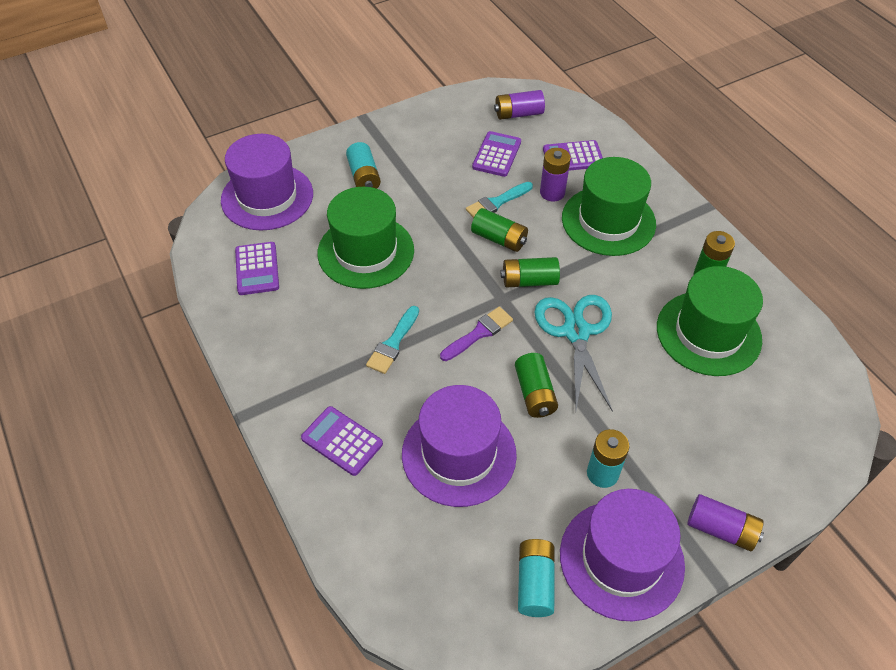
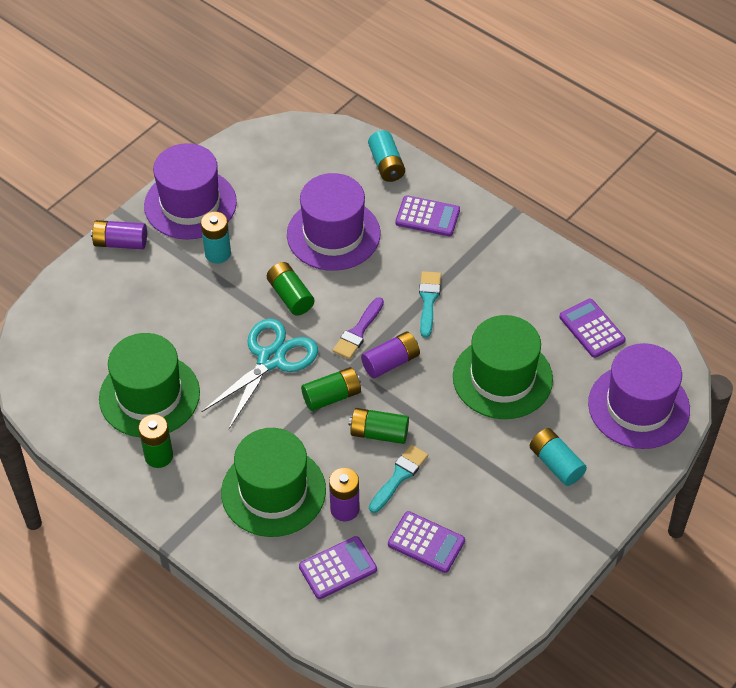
camera: 160 degrees right, 0 degrees up
purple calculator [472,131,521,177] -> purple calculator turned 60 degrees counterclockwise [388,511,465,573]
purple battery [494,90,545,120] -> purple battery moved to [361,331,420,378]
turquoise battery [518,539,555,617] -> turquoise battery moved to [368,130,405,182]
turquoise scissors [534,295,613,412] -> turquoise scissors turned 120 degrees counterclockwise [201,319,318,429]

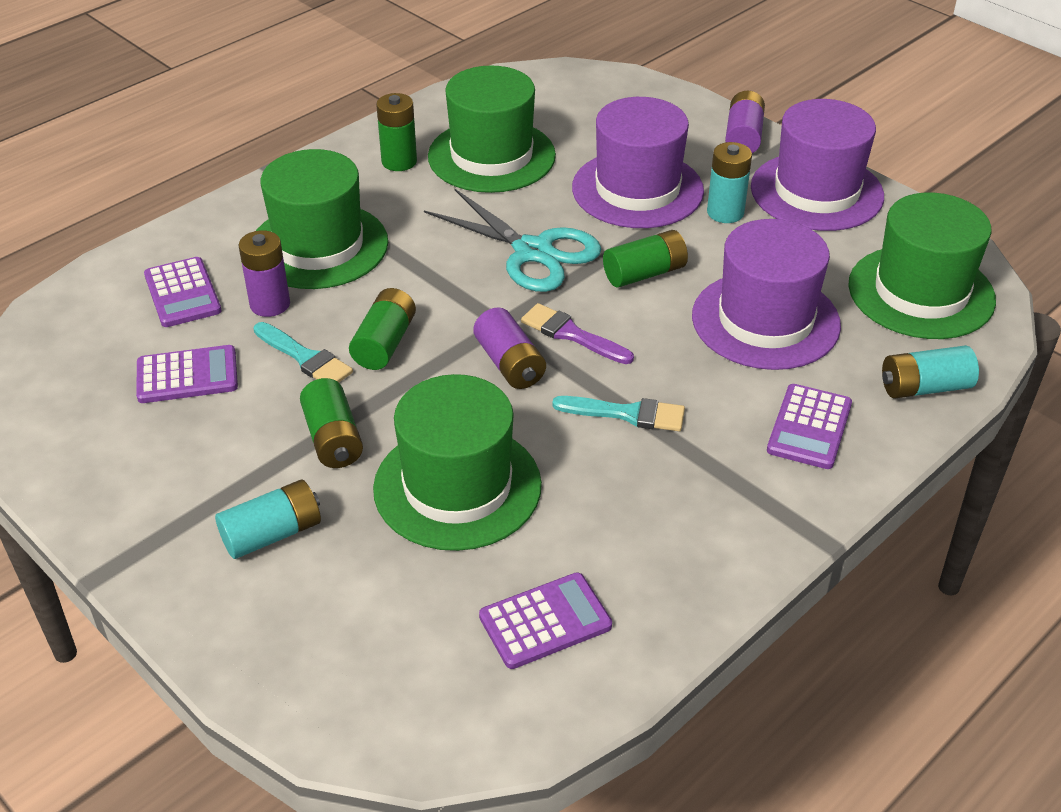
camera: 95 degrees right, 10 degrees down
green battery [301,367,361,411] -> green battery moved to [300,378,363,468]
purple calculator [388,511,465,573] -> purple calculator turned 135 degrees counterclockwise [136,345,238,403]
purple hat [588,343,690,449] -> purple hat moved to [572,97,704,228]
none -> green hat [848,193,996,339]

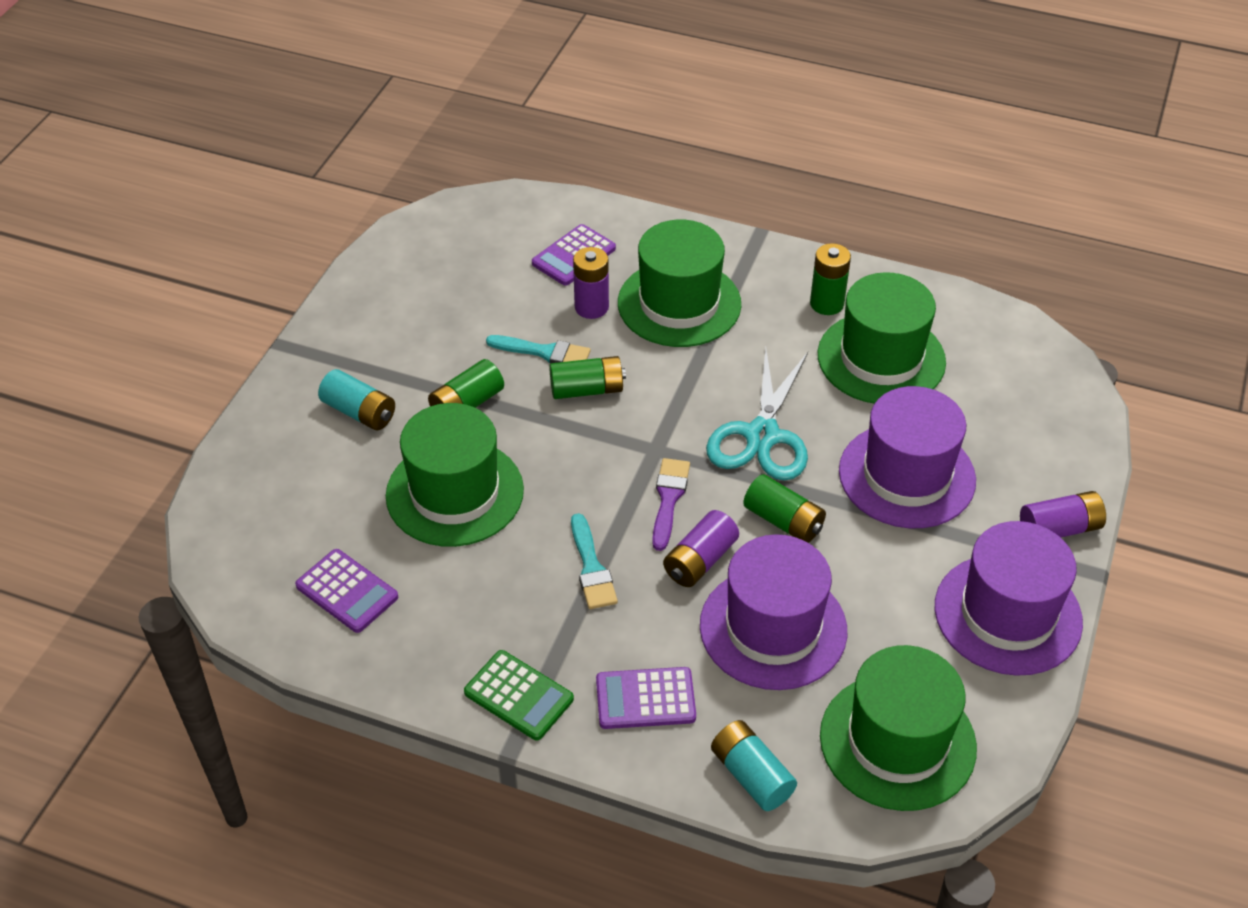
camera: 65 degrees right, 5 degrees up
purple calculator [136,345,238,403] -> none
turquoise brush [253,322,353,383] -> turquoise brush turned 90 degrees counterclockwise [486,335,590,363]
purple battery [473,307,546,389] -> purple battery moved to [663,510,739,587]
turquoise battery [707,142,752,223] -> none
none -> green calculator [464,650,574,740]

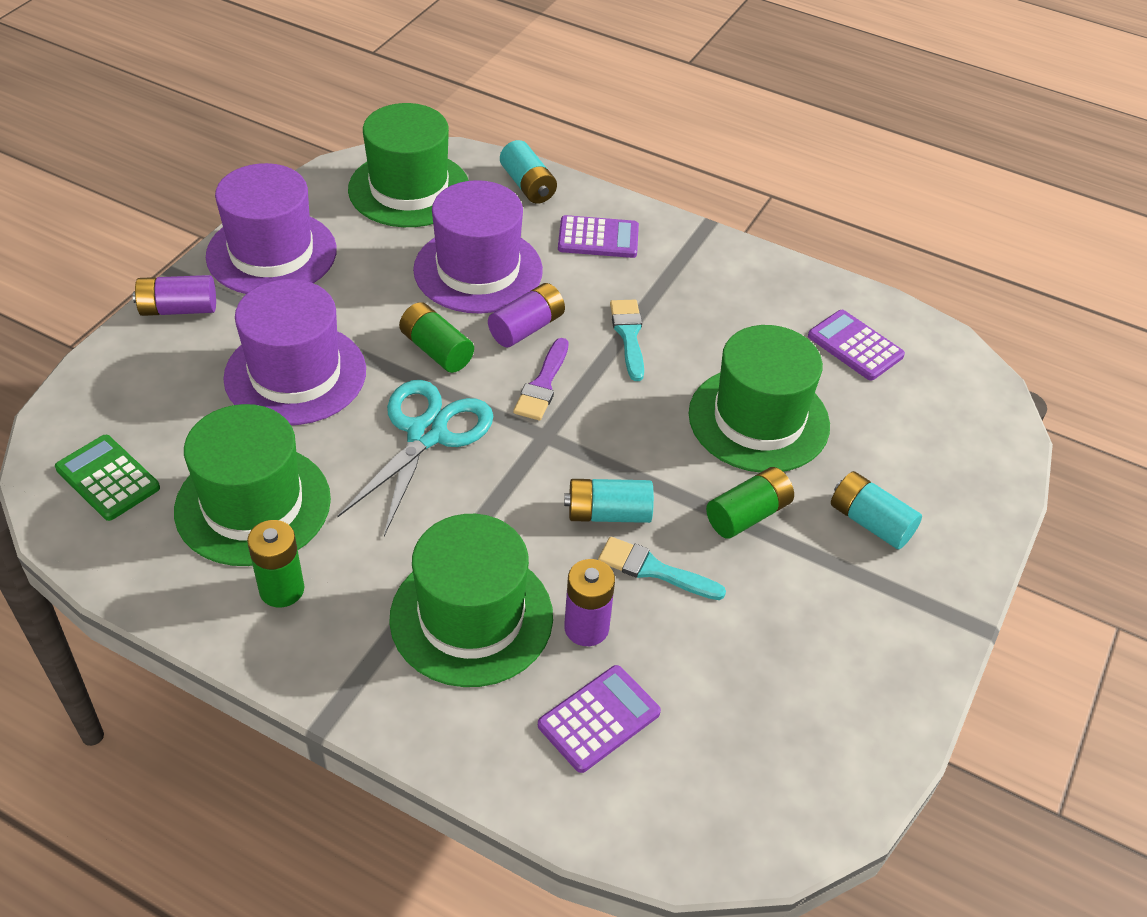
camera: 175 degrees left, 0 degrees up
green calculator [464,650,574,740] -> green calculator moved to [55,435,160,521]
green battery [549,356,626,399] -> turquoise battery [564,479,654,523]

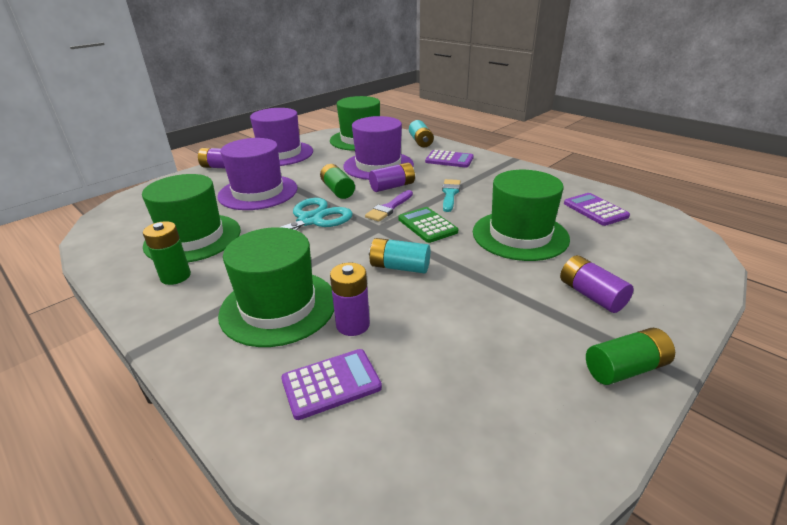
camera: 20 degrees right, 15 degrees down
green calculator [55,435,160,521] -> green calculator moved to [398,207,458,243]
turquoise brush [598,537,726,600] -> none
green battery [706,467,794,539] -> green battery moved to [586,328,675,385]
turquoise battery [831,471,922,549] -> purple battery [560,255,634,313]

